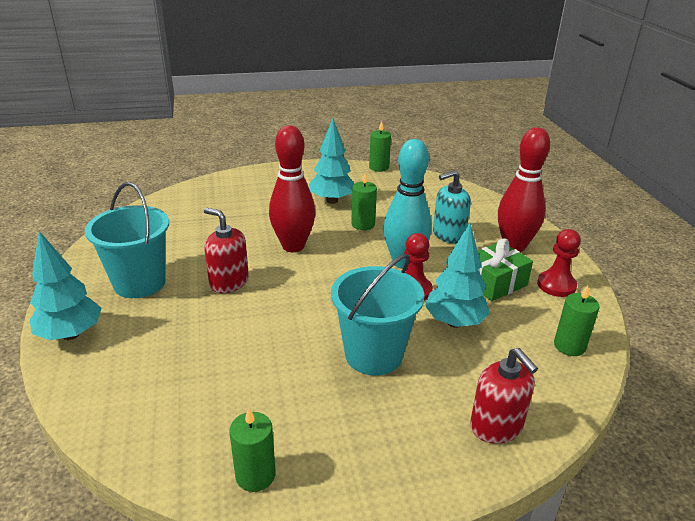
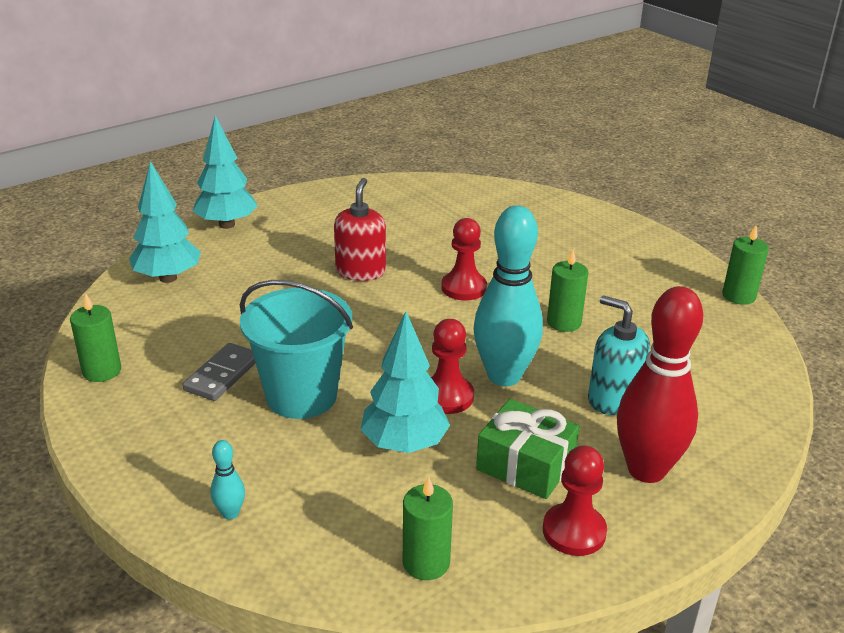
camera: 65 degrees right, 0 degrees up
turquoise bucket [85,182,169,298] -> none
red bowling pin [269,125,315,252] -> red pawn [441,218,487,301]
turquoise tree [309,119,355,204] -> turquoise tree moved to [129,161,201,283]
red soap dispenser [470,348,538,444] -> turquoise bowling pin [210,440,245,520]
none -> grey domino [182,343,256,401]

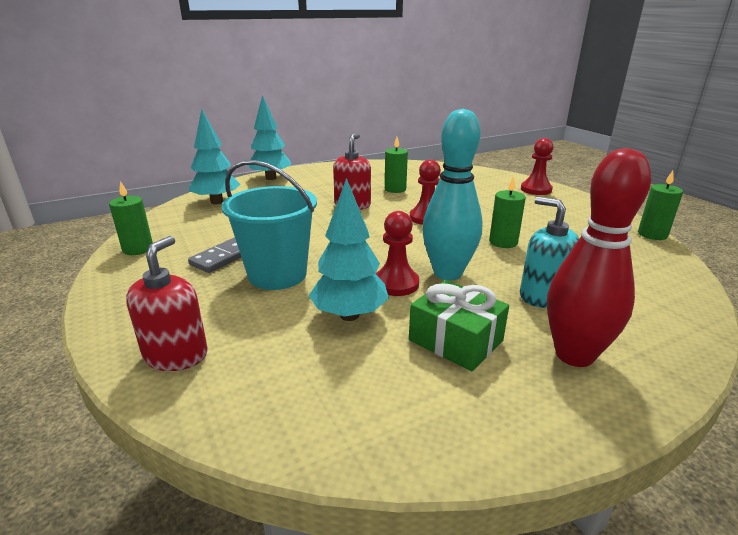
camera: 10 degrees right, 5 degrees down
turquoise bowling pin [210,440,245,520] -> red soap dispenser [126,236,208,371]
green candle [403,476,453,580] -> green candle moved to [385,137,408,193]
red pawn [543,445,607,556] -> red pawn moved to [521,138,554,195]

